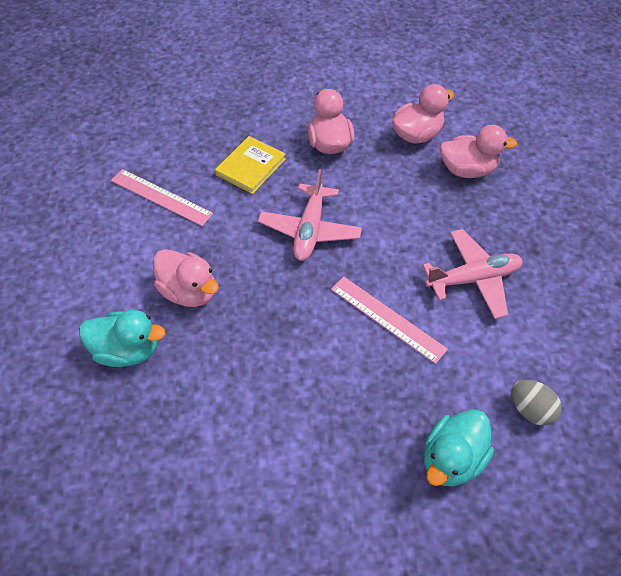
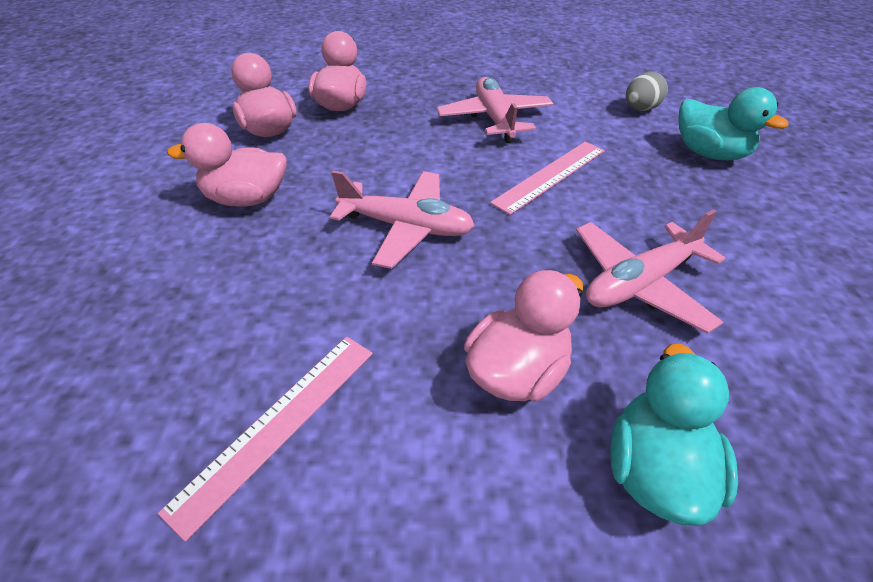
camera: 85 degrees left, 10 degrees down
yellow book [215,136,286,194] -> none
none -> pink plane [576,209,726,334]

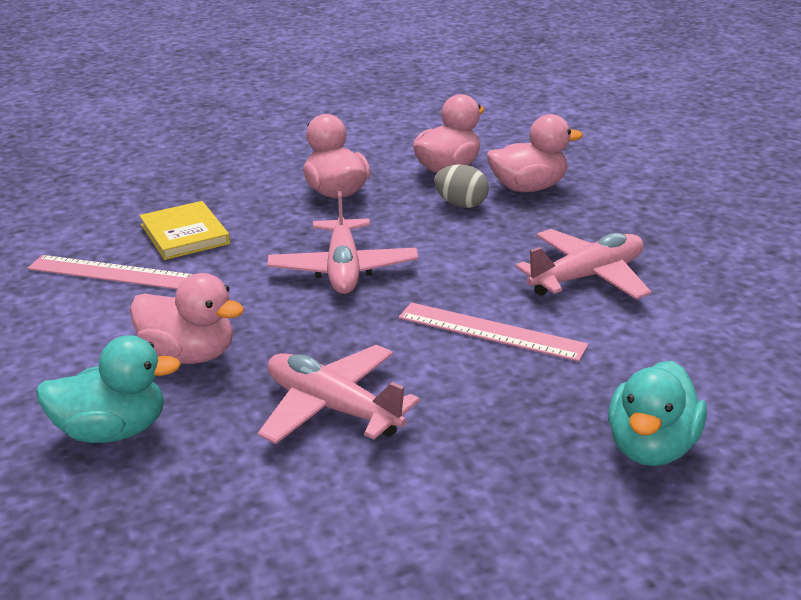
camera: 70 degrees right, 15 degrees down
grey egg [626,72,668,111] -> grey egg moved to [434,164,489,208]
none -> yellow book [139,201,230,260]

